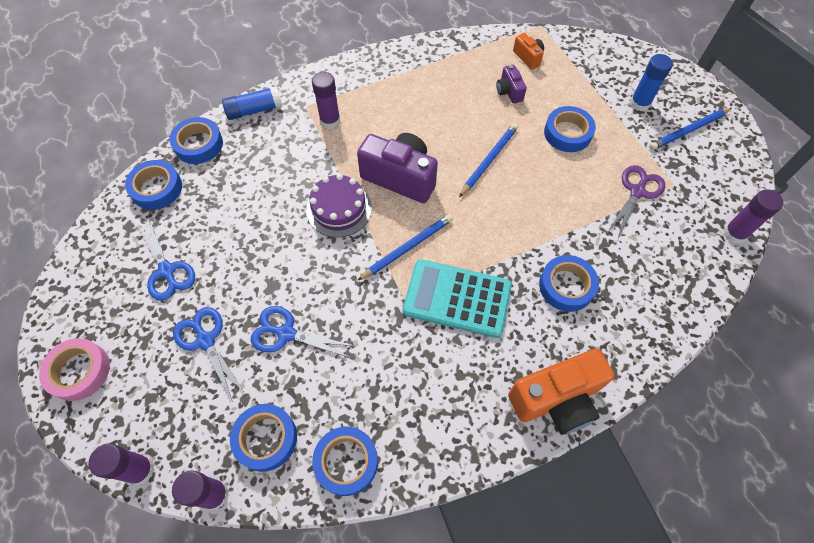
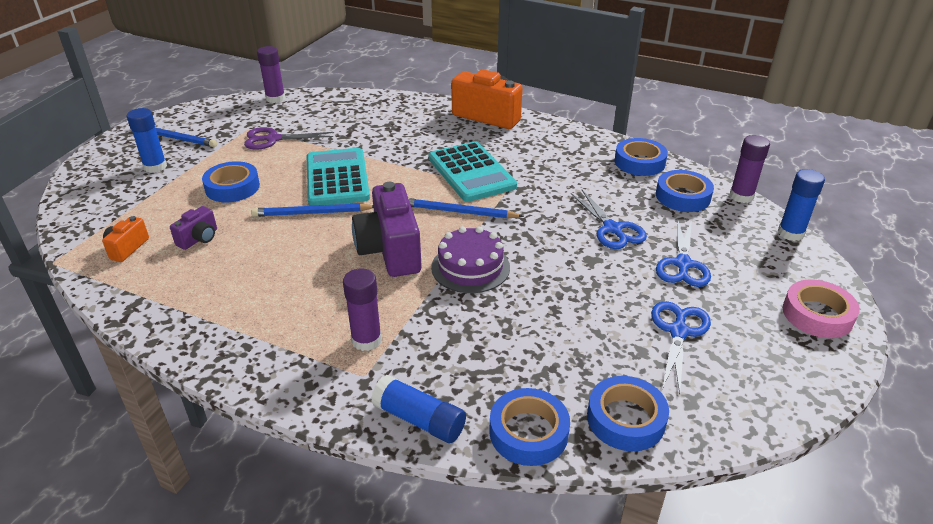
camera: 130 degrees left, 25 degrees down
purple glue stick [88,443,155,485] -> blue glue stick [778,169,825,241]
blue tape [539,255,599,312] -> none
none -> turquoise calculator [307,148,370,206]

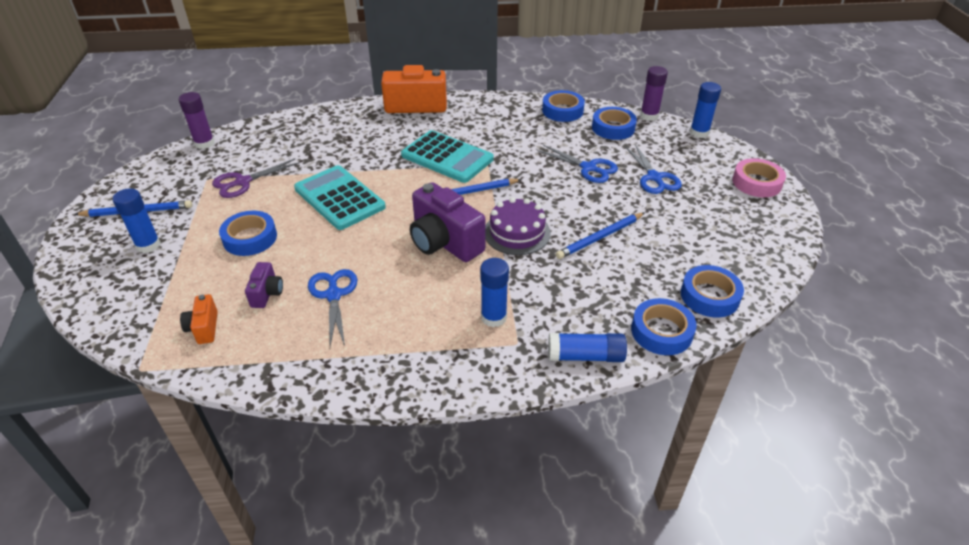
camera: 30 degrees left, 5 degrees up
blue pencil [251,203,373,217] -> blue pencil moved to [556,212,645,259]
purple glue stick [343,268,382,351] -> blue glue stick [480,258,509,327]
blue scissors [651,301,711,394] -> blue scissors moved to [308,269,357,346]

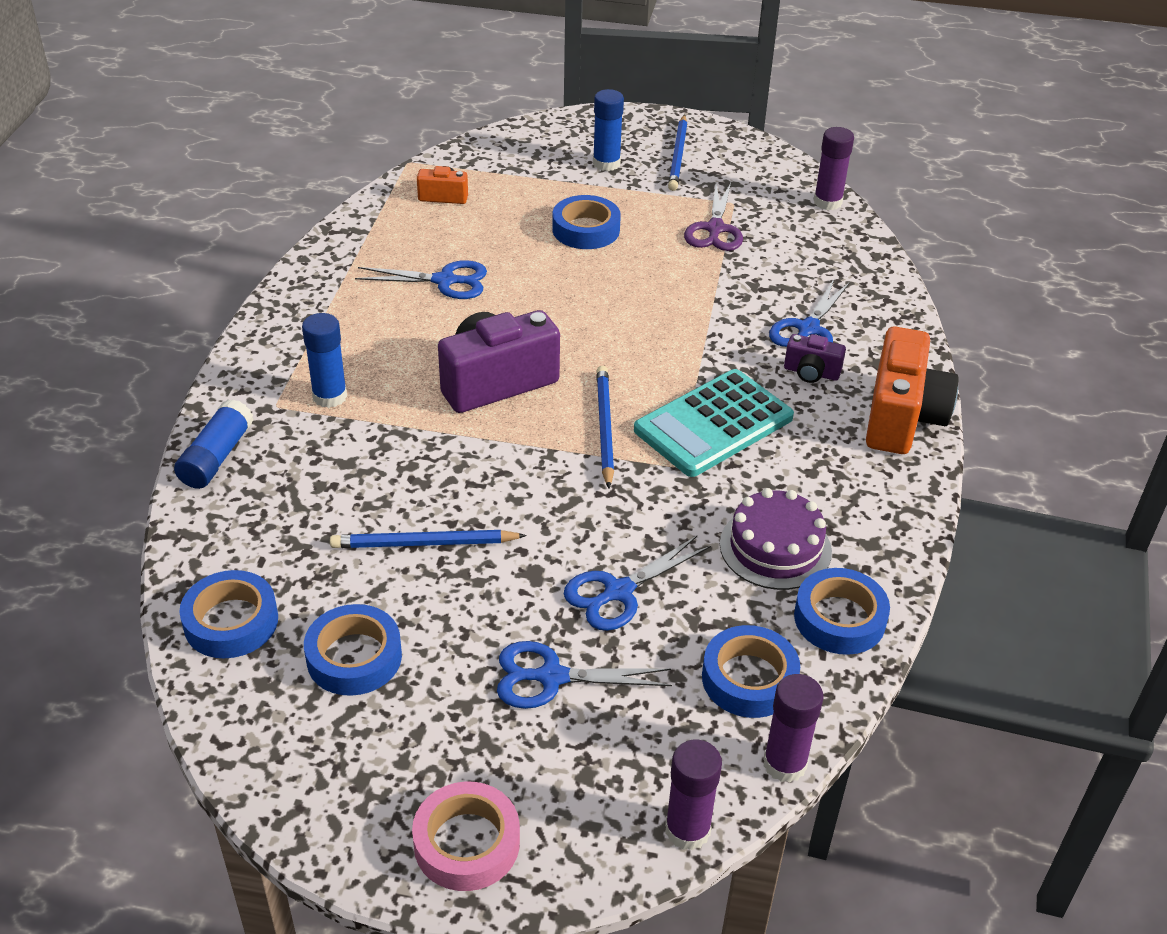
camera: 105 degrees right, 0 degrees up
purple scissors [212,159,300,198] -> purple scissors turned 150 degrees counterclockwise [684,183,743,251]
purple camera [245,262,283,308] -> purple camera moved to [784,334,846,383]
turquoise calculator [294,165,386,230] -> none
purple cake [485,197,551,255] -> purple cake moved to [720,488,832,590]
blue pencil [556,212,645,259] -> blue pencil turned 75 degrees counterclockwise [330,530,527,548]
blue tape [631,298,697,355] -> blue tape moved to [304,604,402,696]
blue glue stick [690,82,721,138] -> purple glue stick [665,740,722,850]
none -> blue scissors [769,279,850,347]

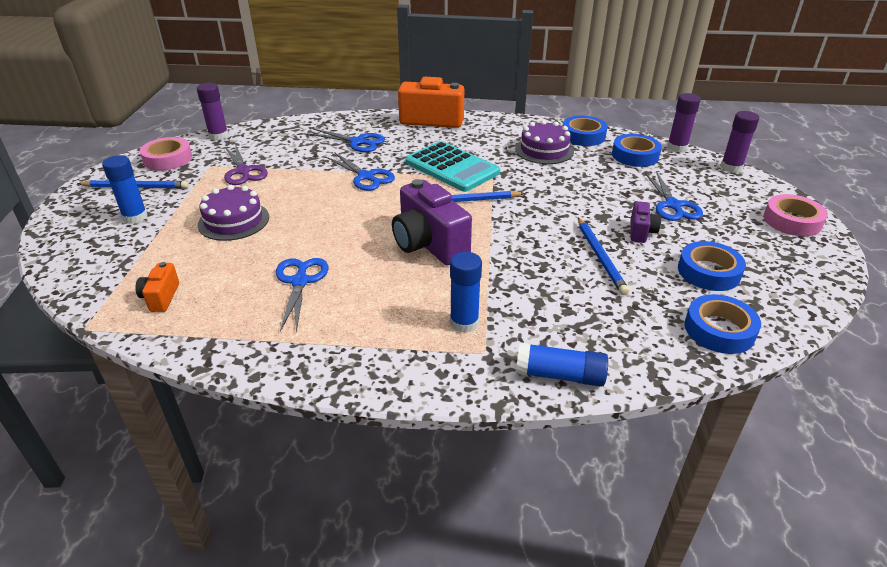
camera: 95 degrees left, 5 degrees down
blue tape [552,195,621,249] -> purple cake [198,185,269,241]
blue scissors [563,536,711,631] -> blue scissors moved to [326,152,395,191]
purple scissors [684,183,743,251] -> purple scissors turned 60 degrees clockwise [224,144,268,185]
purple camera [784,334,846,383] -> purple camera moved to [631,201,661,243]
none -> pink tape [140,137,192,171]

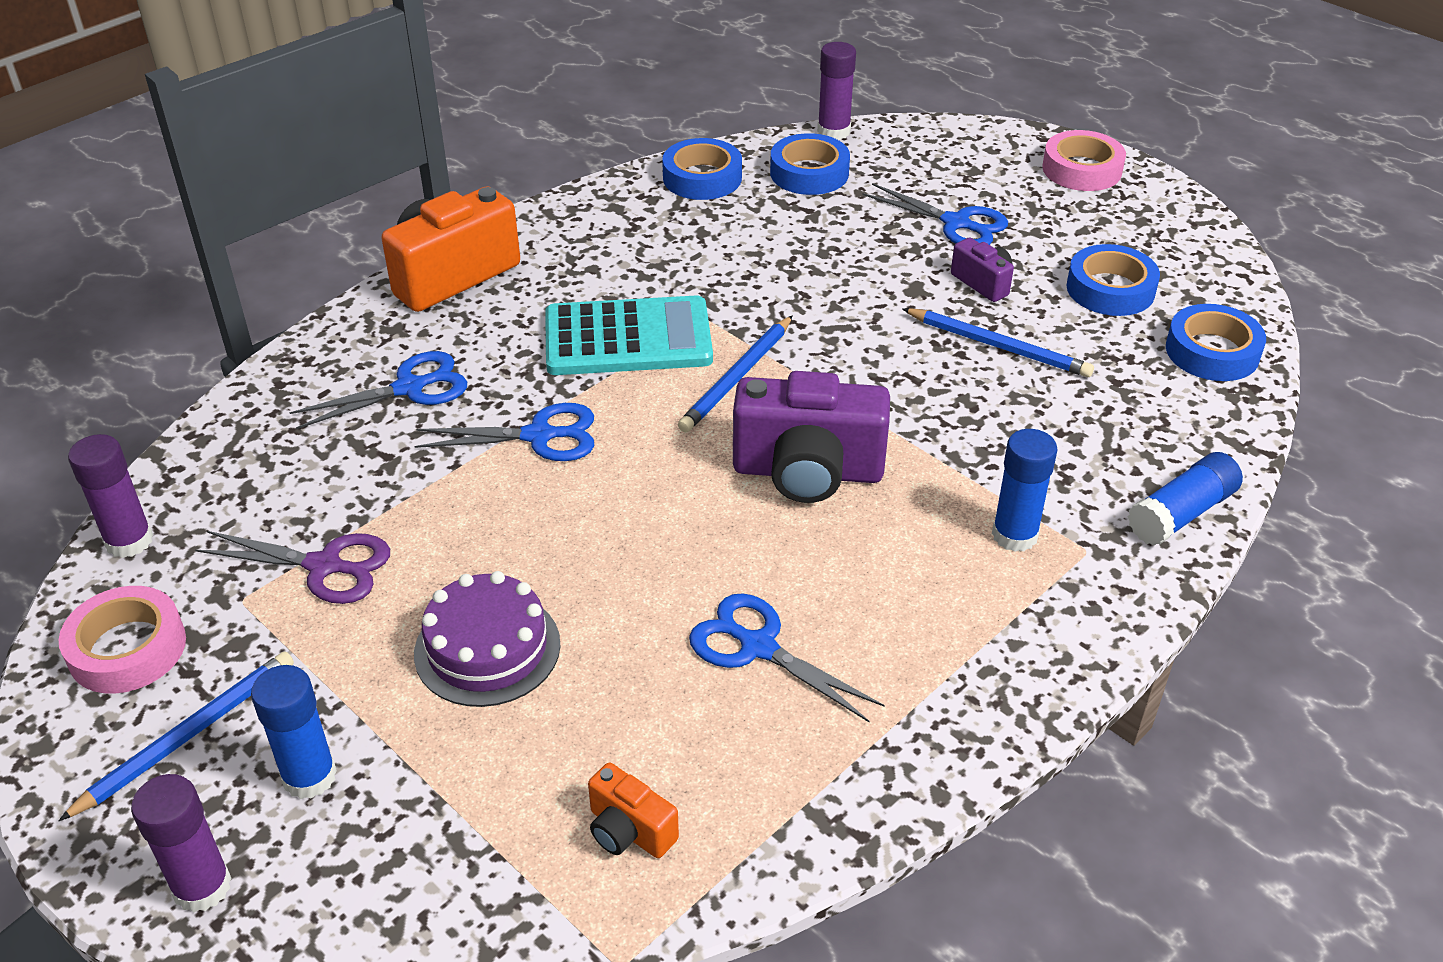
camera: 50 degrees left, 5 degrees up
purple cake [515,120,574,164] -> none
purple glue stick [721,111,759,173] -> purple glue stick moved to [131,774,232,912]

